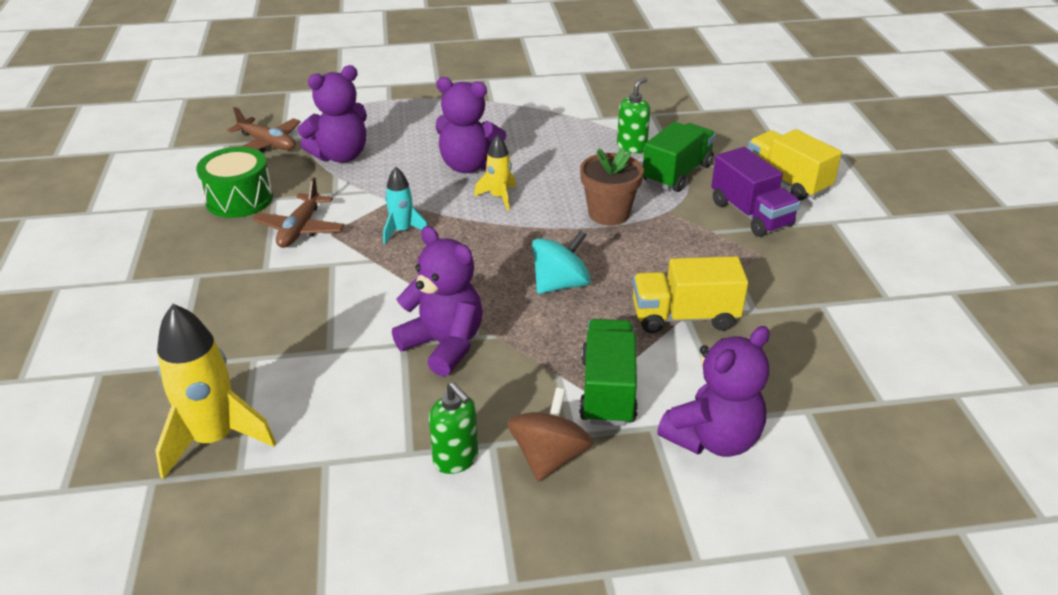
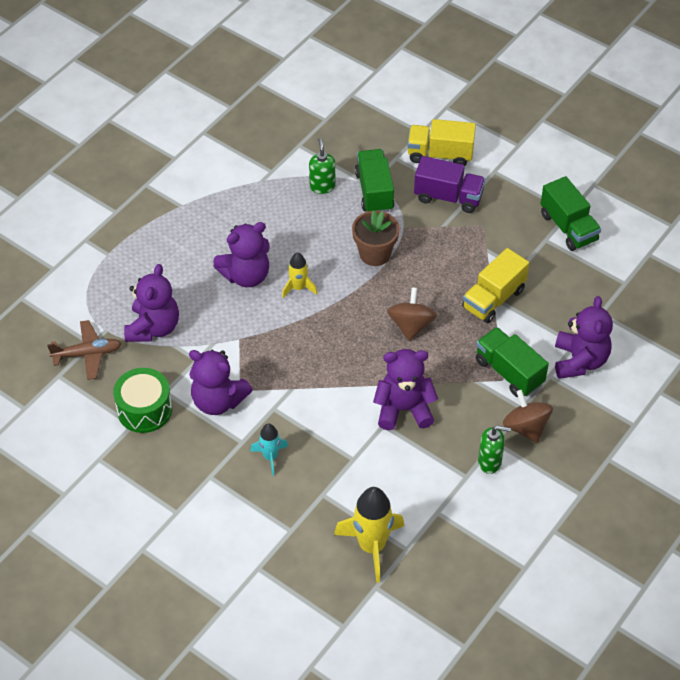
camera: 45 degrees left, 15 degrees up
brown plane [252,177,345,248] -> purple teddy bear [189,350,253,415]
turquoise rocket [383,167,427,244] -> turquoise rocket moved to [250,424,288,476]
turquoise spinning top [532,230,591,294] -> brown spinning top [387,287,437,341]
none -> green truck [540,176,601,251]

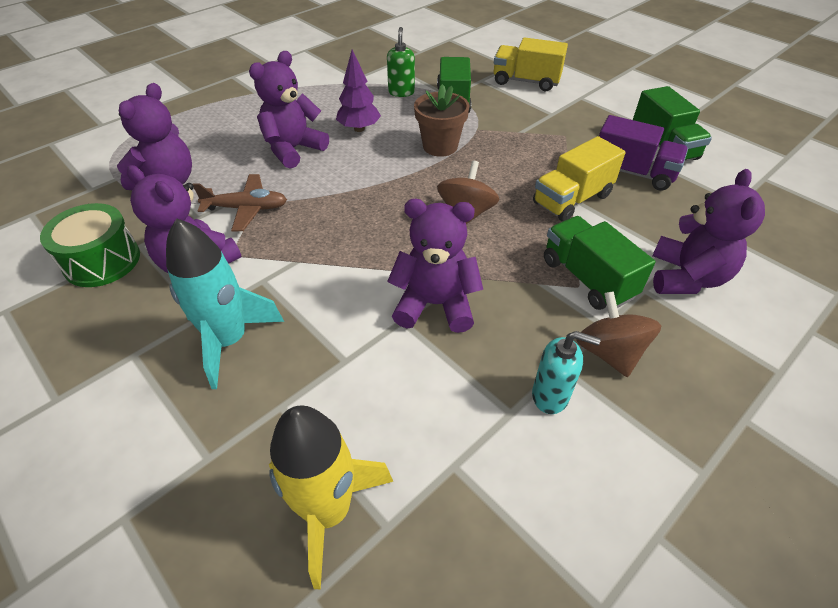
camera: 10 degrees right, 5 degrees down
brown plane [47,320,121,380] -> brown plane moved to [193,174,287,231]
purple teddy bear [213,222,270,287] -> purple teddy bear turned 150 degrees clockwise [249,51,329,169]
turquoise rocket [250,424,288,476] -> turquoise rocket [166,218,284,389], size x1.80
yellow rocket [282,252,318,298] -> none
purple truck [414,156,485,213] -> purple truck moved to [599,115,688,191]
green soap dispenser [478,425,511,474] -> turquoise soap dispenser [532,331,601,414]
none -> purple tree [336,50,381,132]

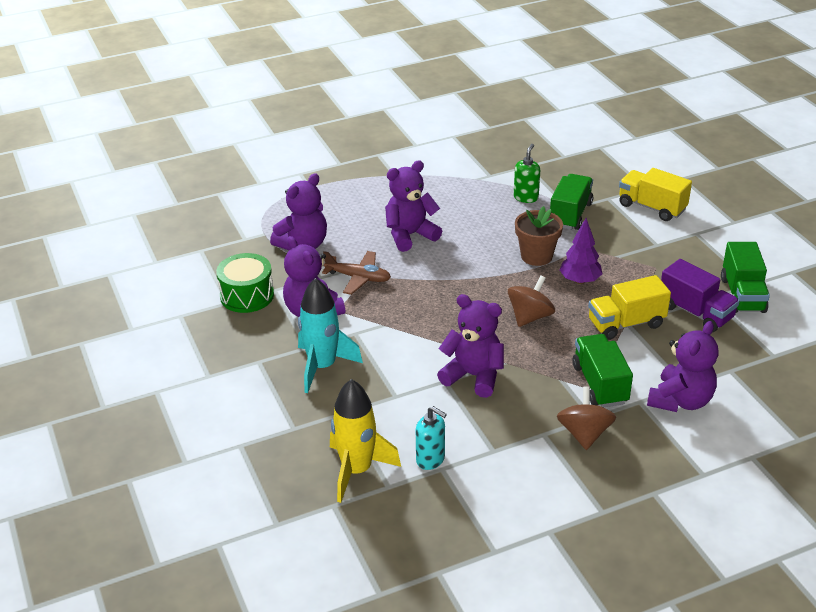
camera: 20 degrees right, 10 degrees down
purple tree [336,50,381,132] -> purple tree moved to [559,218,602,284]
turquoise soap dispenser [532,331,601,414] -> turquoise soap dispenser moved to [416,406,447,470]

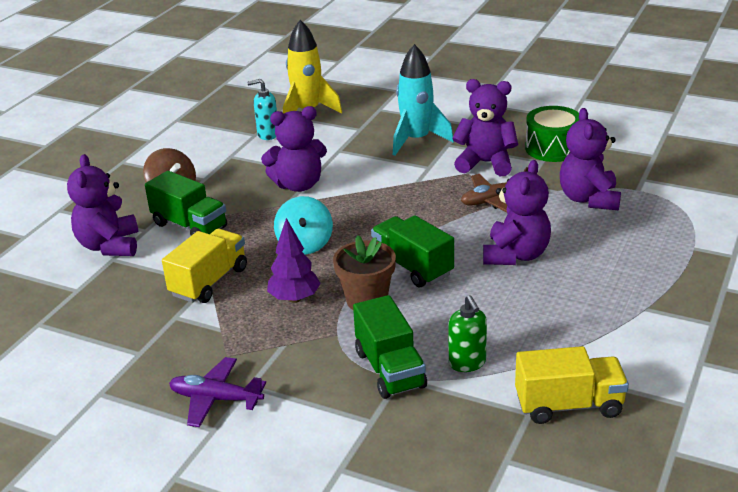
camera: 140 degrees right, 5 degrees down
brown spinning top [508,275,555,327] -> turquoise spinning top [274,196,333,255]
yellow truck [619,168,692,221] -> yellow truck moved to [515,346,629,424]
purple truck [661,259,740,332] -> none
green truck [721,242,770,313] -> green truck moved to [371,216,454,287]
none -> purple plane [169,357,266,427]

